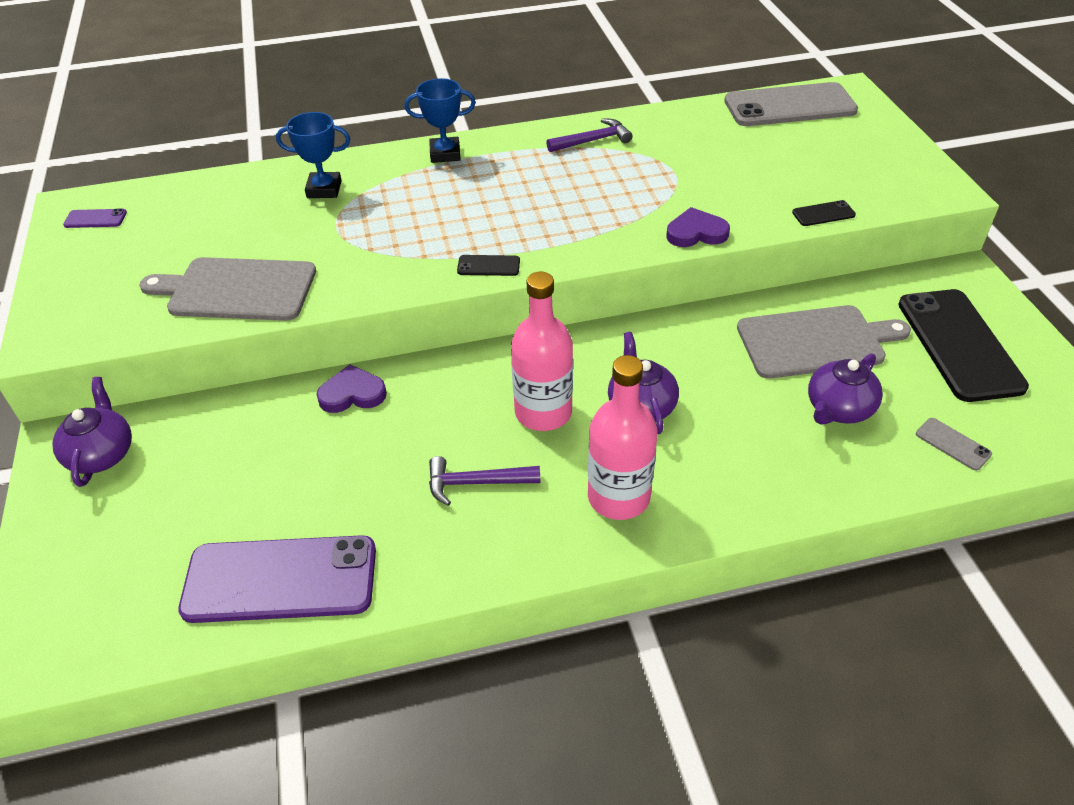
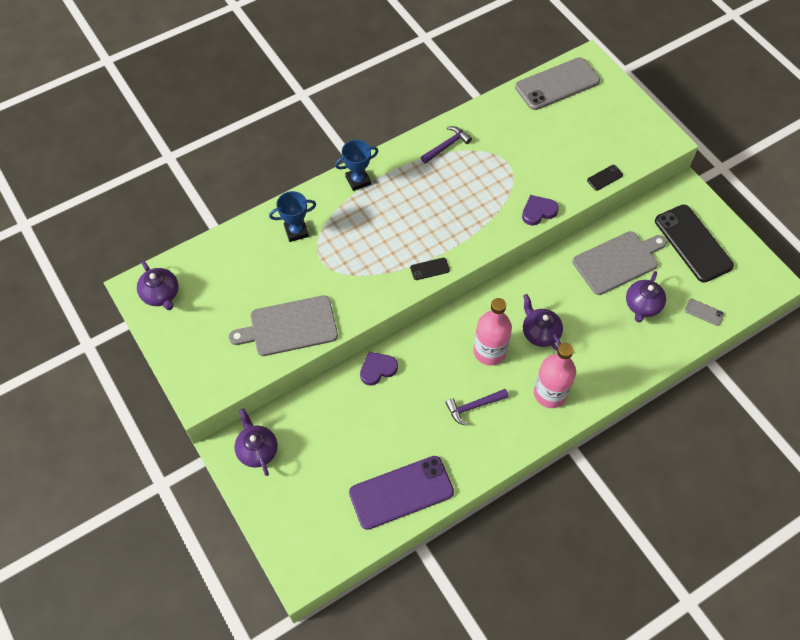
camera: 20 degrees left, 15 degrees up
purple phone [63,208,127,228] -> purple teapot [137,261,179,310]

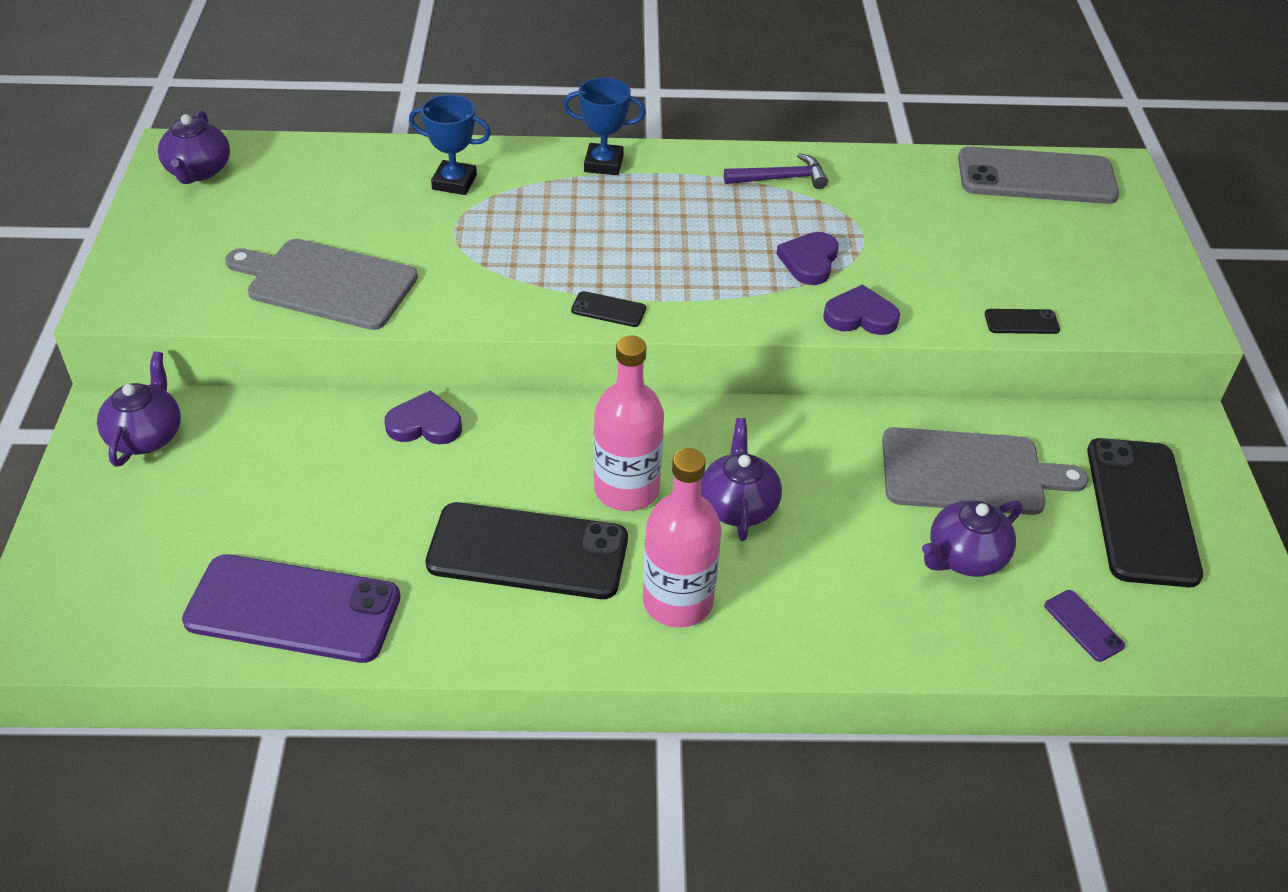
camera: 30 degrees right, 15 degrees down
purple hammer [445,389,508,426] -> black phone [426,502,628,599]
grey phone [685,299,724,326] -> purple phone [1044,590,1125,662]
none -> purple heart [777,232,839,285]

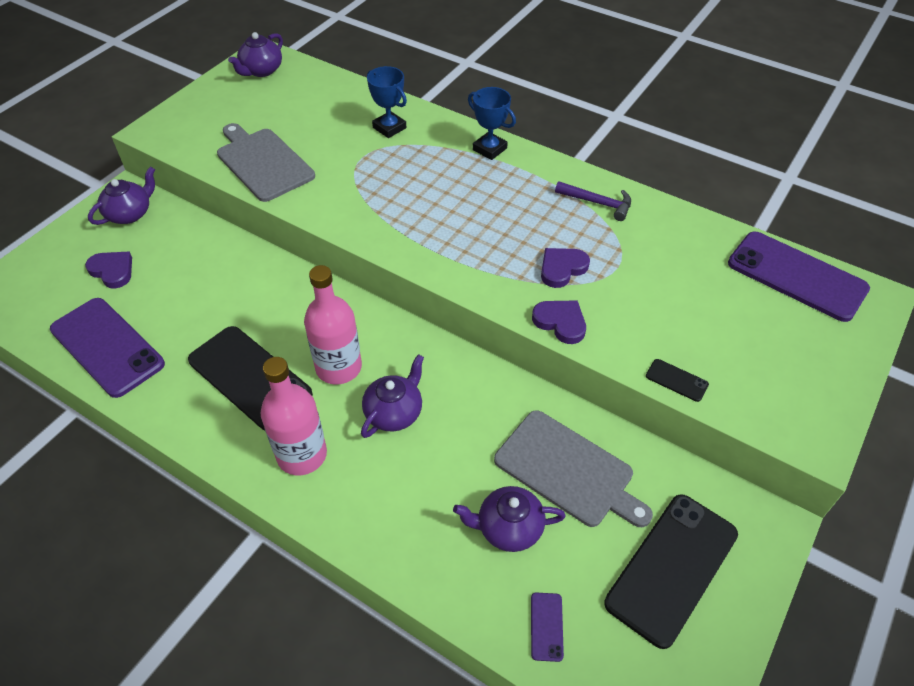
camera: 35 degrees right, 5 degrees up
purple heart [385,391,462,444] -> purple heart moved to [85,252,132,288]
black phone [571,291,646,327] -> none
grey phone [958,146,1119,204] -> purple phone [728,232,870,322]

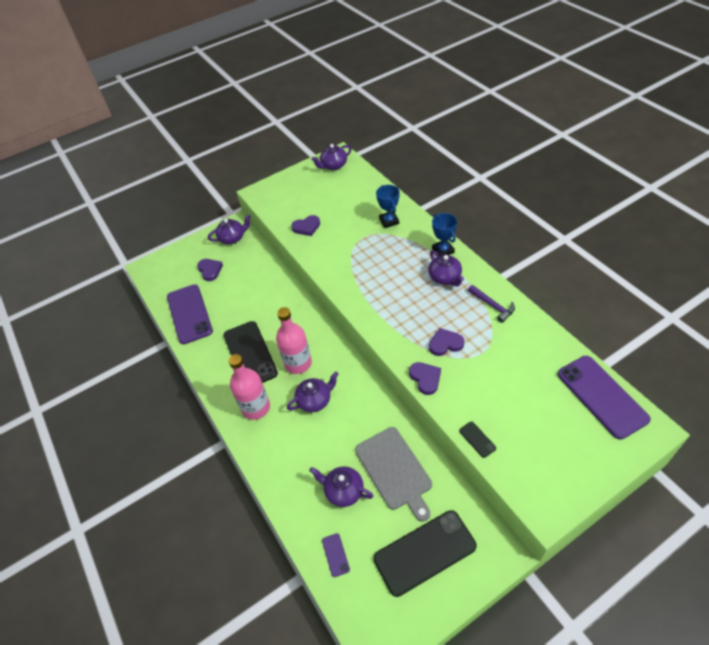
camera: 30 degrees right, 0 degrees up
grey cutting board [217,123,315,202] -> purple heart [291,215,320,236]
purple phone [531,593,564,662] -> purple phone turned 45 degrees counterclockwise [322,533,350,577]
none -> purple teapot [428,250,464,286]

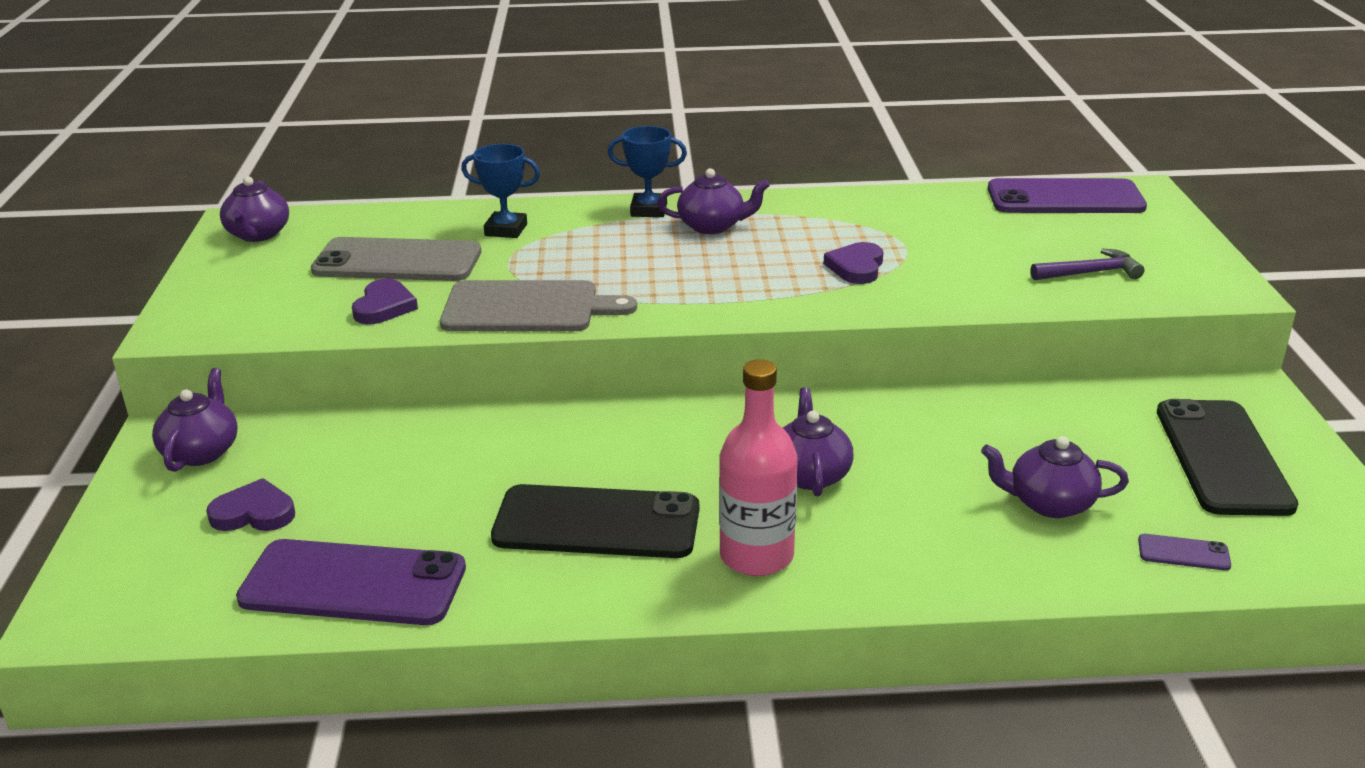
camera: 65 degrees left, 20 degrees down
pink bottle [276,307,312,374] -> none
purple teapot [309,466,373,507] -> purple teapot turned 45 degrees clockwise [981,436,1129,518]
grey cutting board [355,427,432,522] -> grey cutting board moved to [440,280,637,331]
purple heart [409,362,441,395] -> none
black phone [459,421,496,458] -> none
purple hammer [468,285,515,323] -> purple hammer moved to [1031,248,1144,280]
none -> grey phone [311,237,481,281]

